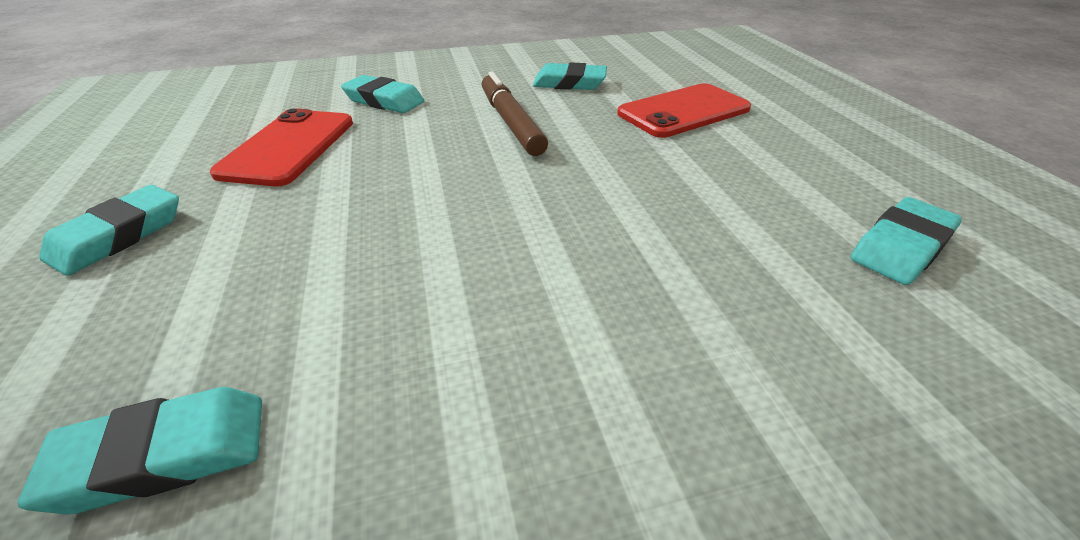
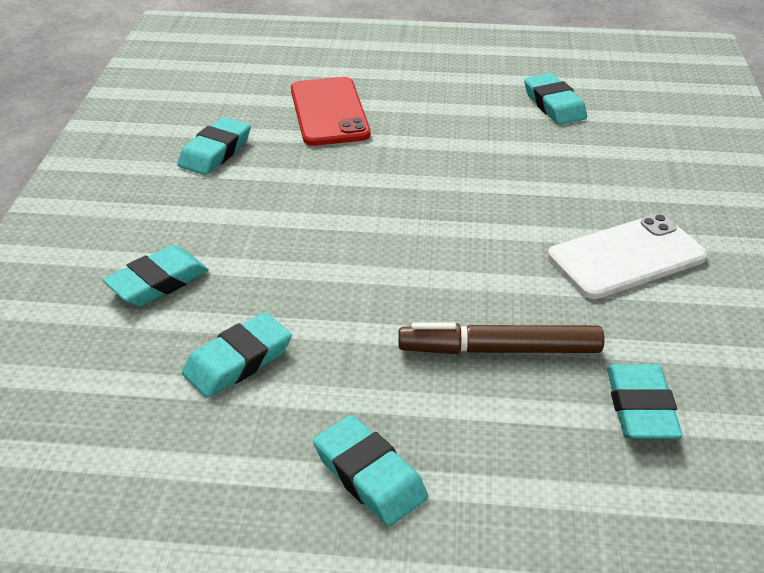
camera: 70 degrees left, 0 degrees up
red phone [210,108,353,186] -> turquoise eraser [182,312,292,398]
brown marker [482,71,548,156] -> brown marker moved to [398,322,604,354]
none -> white phone [548,214,708,299]

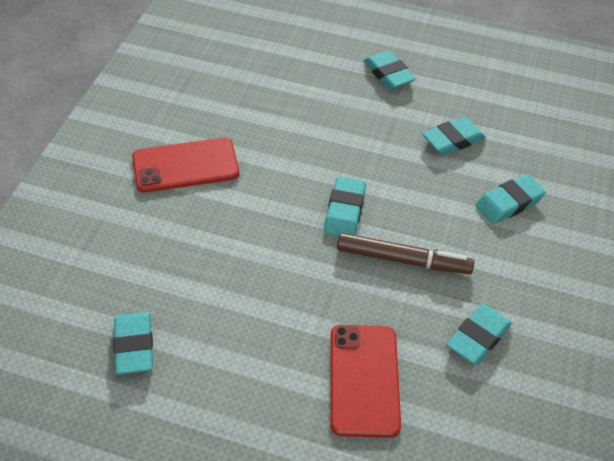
camera: 170 degrees left, 10 degrees up
brown marker [398,322,604,354] -> brown marker moved to [337,233,474,274]
white phone [548,214,708,299] -> red phone [132,138,239,193]
turquoise eraser [607,364,683,439] -> turquoise eraser moved to [324,176,366,236]

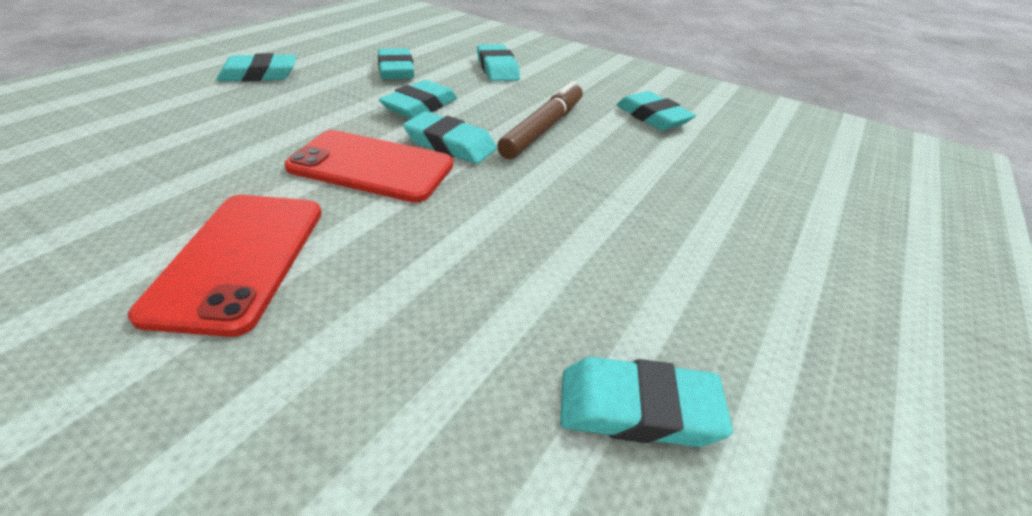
camera: 75 degrees left, 10 degrees down
red phone [330,325,401,438] -> red phone moved to [284,130,453,203]
none -> turquoise eraser [379,80,457,119]

